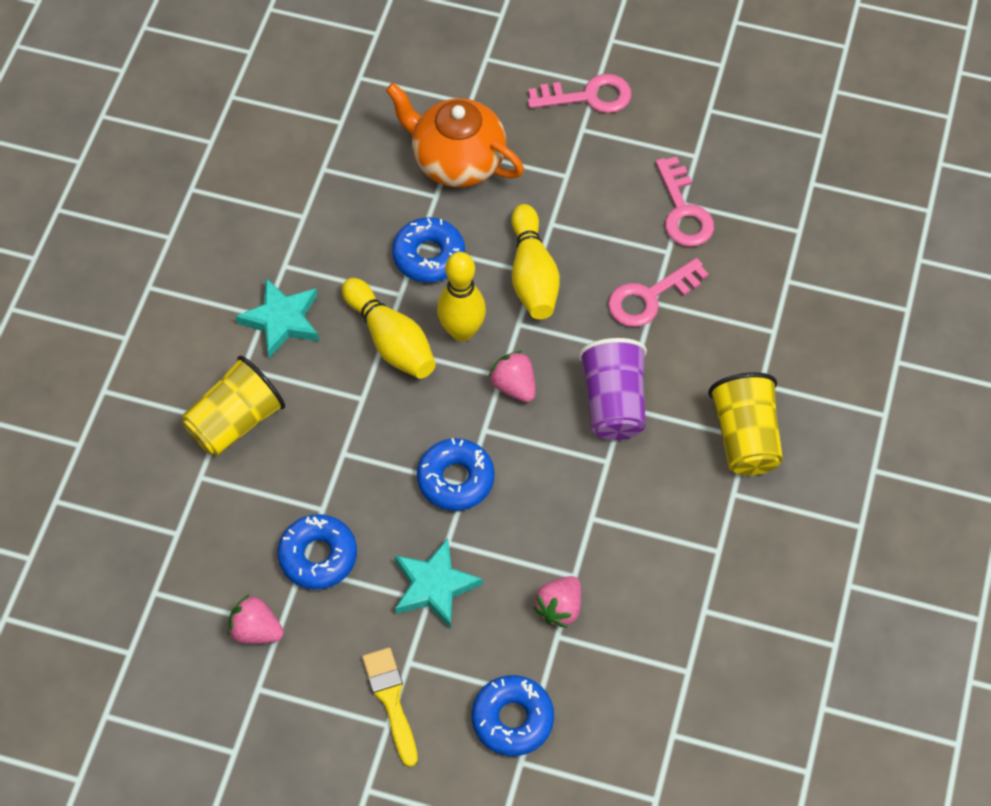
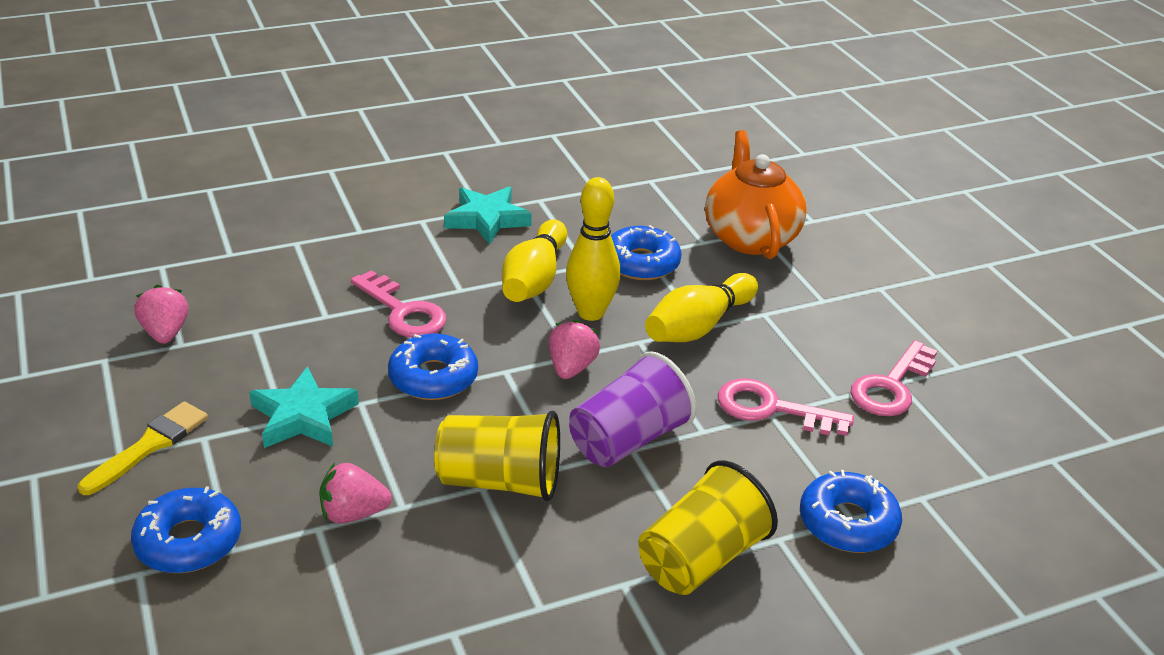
camera: 50 degrees right, 25 degrees down
yellow cup [182,356,285,456] -> yellow cup moved to [434,411,560,501]
blue donut [277,514,357,589] -> blue donut moved to [800,470,902,553]
pink key [528,74,631,113] -> pink key moved to [351,270,446,338]

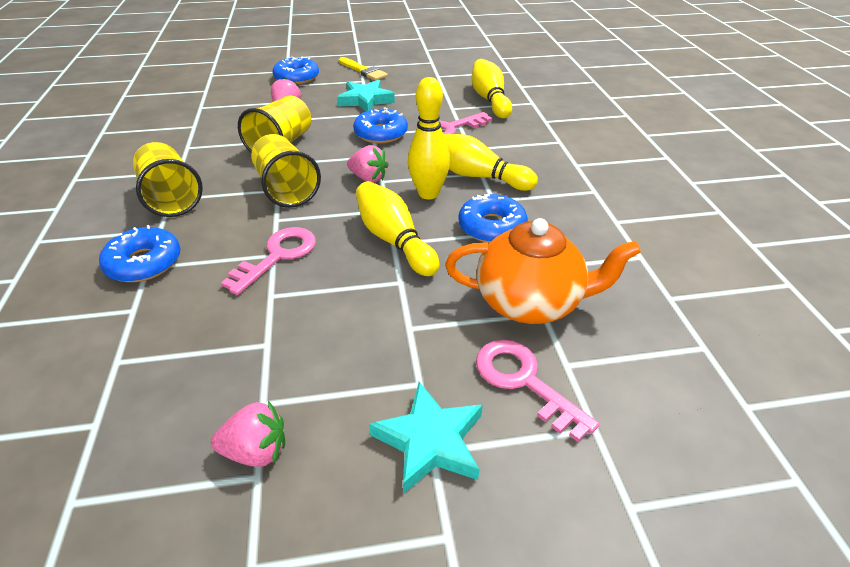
camera: 105 degrees right, 5 degrees up
pink strawberry [135,285,188,344] -> pink strawberry moved to [211,401,285,467]
turquoise star [444,187,532,244] -> turquoise star moved to [369,382,483,494]
purple cup [569,351,696,467] -> yellow cup [251,134,321,208]
pink key [851,340,937,416] -> pink key moved to [476,339,599,442]
none -> yellow bowling pin [471,59,512,118]

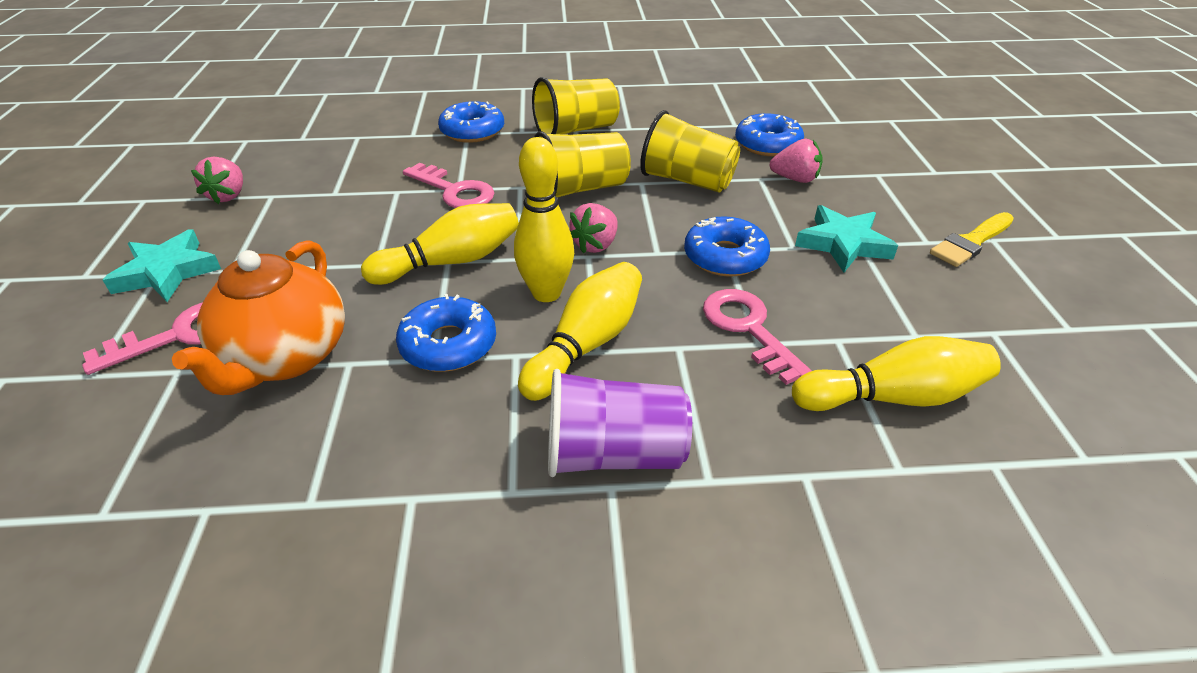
camera: 95 degrees right, 0 degrees up
blue donut [273,56,319,85] -> blue donut moved to [735,113,804,156]
none -> purple cup [548,369,692,477]

